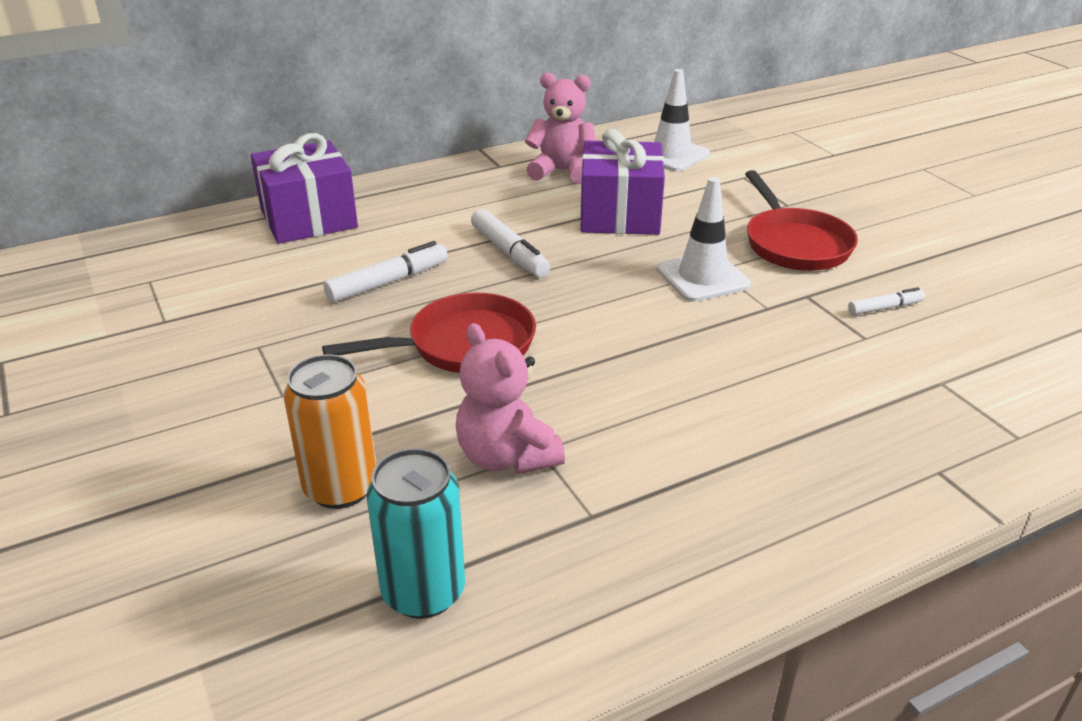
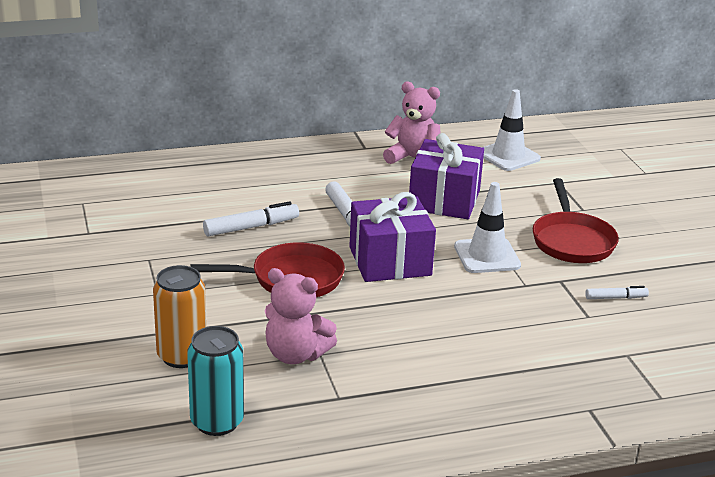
camera: 10 degrees right, 5 degrees down
purple gift [251,133,358,244] -> purple gift moved to [349,192,436,282]
pink teddy bear [456,323,565,475] -> pink teddy bear turned 45 degrees counterclockwise [265,268,337,364]

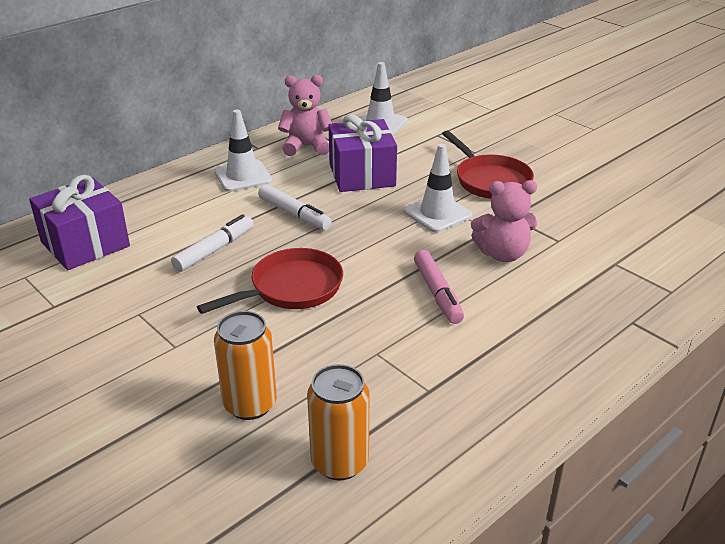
camera: 25 degrees left, 5 degrees up
turquoise can [187,326,244,436] -> orange can [307,364,369,480]
pink teddy bear [265,268,337,364] -> pink teddy bear moved to [471,180,537,262]
purple gift [349,192,436,282] -> purple gift moved to [29,175,130,270]
white marker [585,286,649,299] -> none
none -> white traffic cone [214,110,272,192]
none -> pink marker [414,250,464,324]

